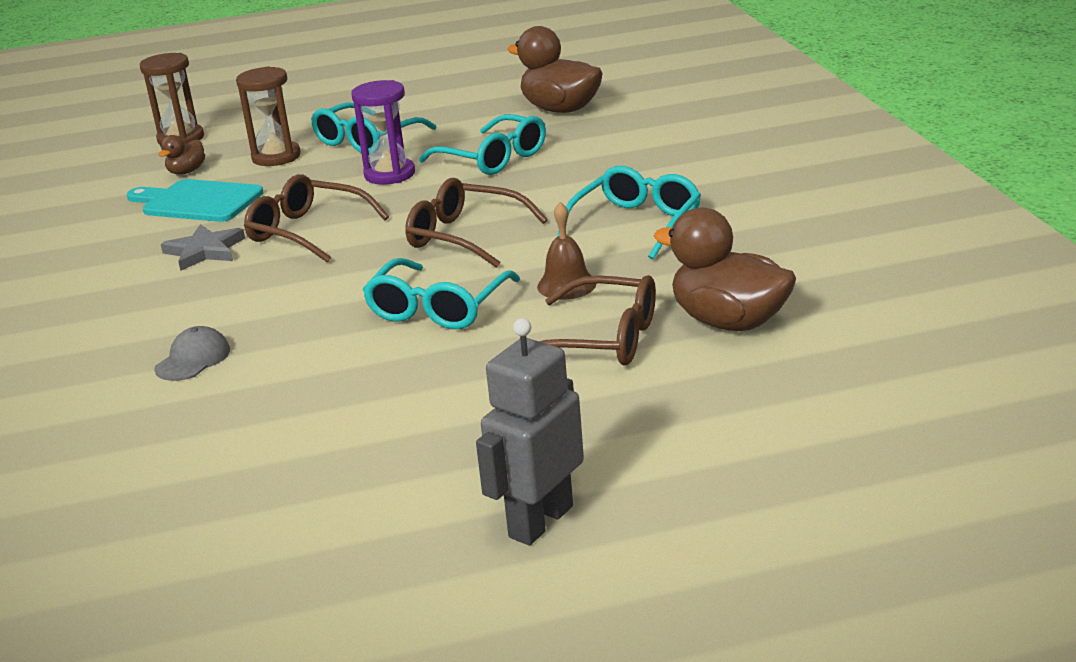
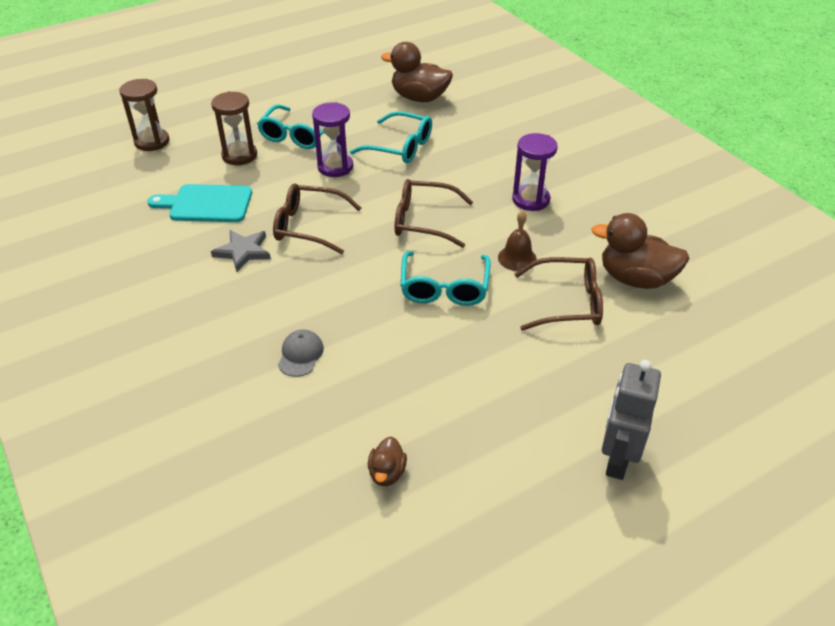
camera: 20 degrees left, 15 degrees up
brown duck [158,135,205,175] -> brown duck moved to [368,436,407,486]
turquoise glasses [557,166,701,260] -> purple hourglass [512,133,558,211]

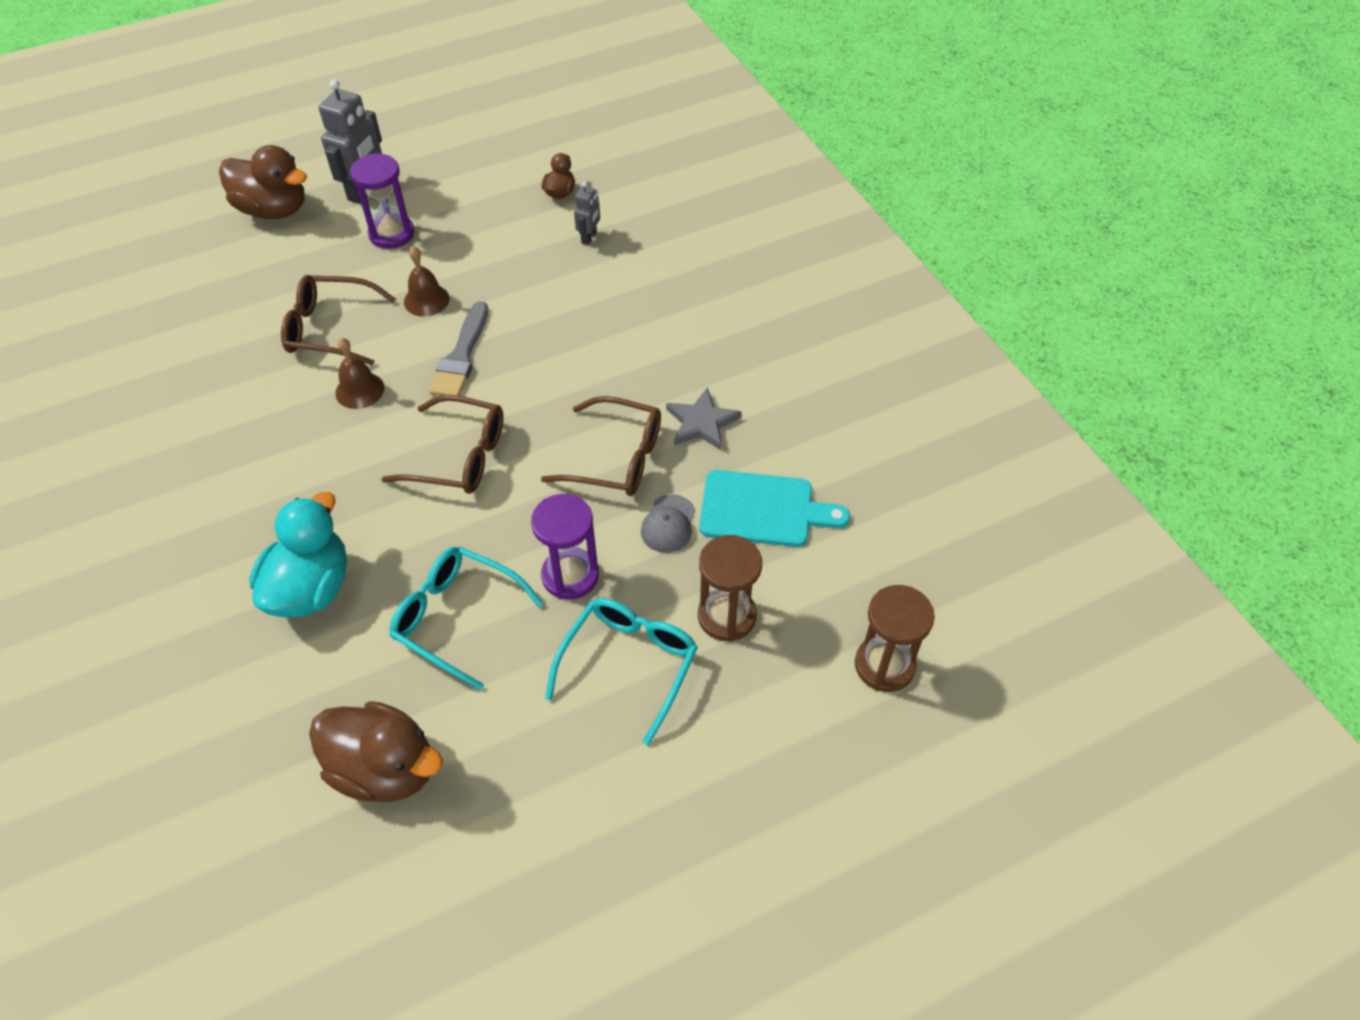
camera: 175 degrees left, 10 degrees up
grey cap [278,329,324,377] -> grey cap moved to [641,494,695,553]
turquoise glasses [401,251,491,306] -> grey brush [429,301,488,396]
purple hourglass [512,133,558,211] -> purple hourglass moved to [350,153,414,249]
brown duck [591,213,690,289] -> brown duck moved to [219,145,307,219]
none -> turquoise duck [249,492,347,618]
none -> brown bell [404,246,450,316]
none -> grey robot [574,182,600,245]

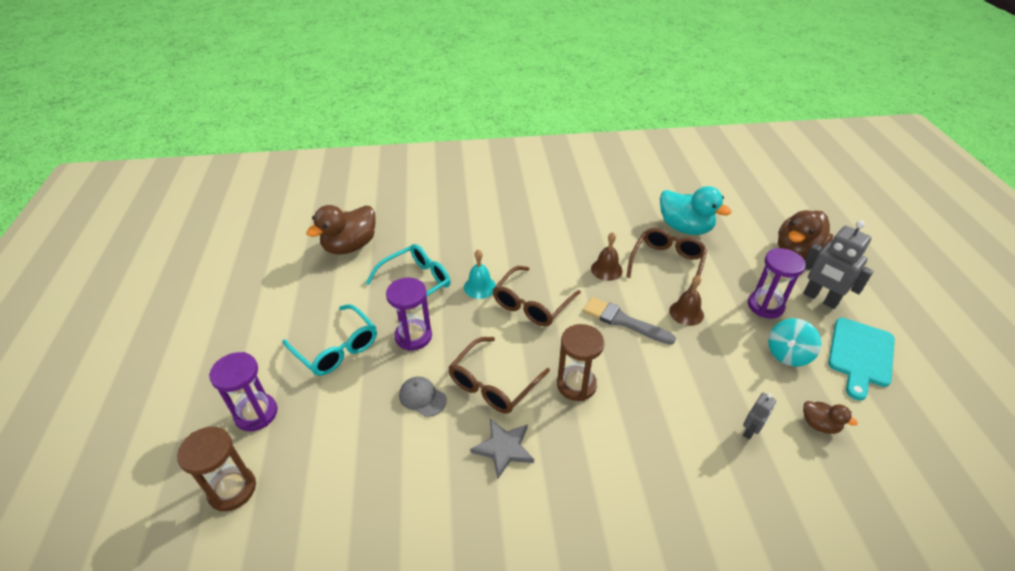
camera: 110 degrees right, 10 degrees down
turquoise duck [249,492,347,618] -> turquoise duck moved to [660,186,731,235]
grey robot [574,182,600,245] -> grey robot turned 90 degrees counterclockwise [743,393,776,440]
brown hourglass [698,535,762,642] -> brown hourglass moved to [557,324,604,401]
turquoise cutting board [699,470,850,547] -> turquoise cutting board moved to [828,318,895,400]
none -> purple hourglass [209,352,277,431]
none -> turquoise bell [464,249,496,299]
none -> turquoise spinning top [768,318,822,366]

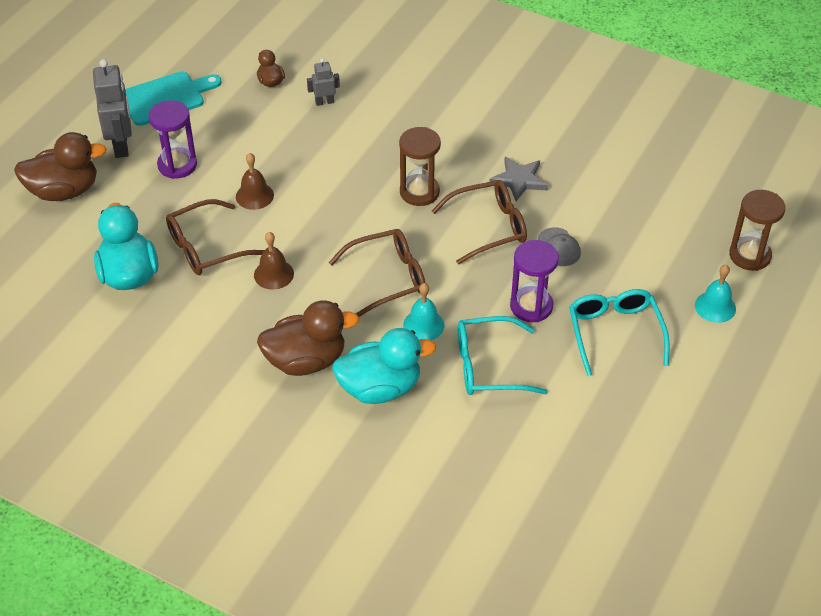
camera: 145 degrees left, 5 degrees up
purple hourglass [209,352,277,431] -> turquoise bell [695,265,736,323]
brown duck [306,205,376,255] -> brown duck moved to [257,300,359,376]
grey brush [583,297,676,345] -> none
turquoise spinning top [768,318,822,366] -> none
none -> turquoise duck [332,328,436,404]

